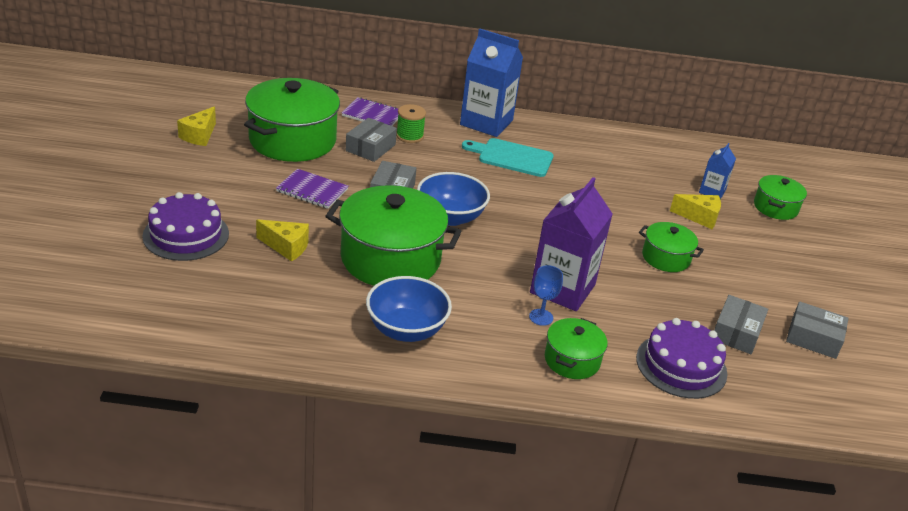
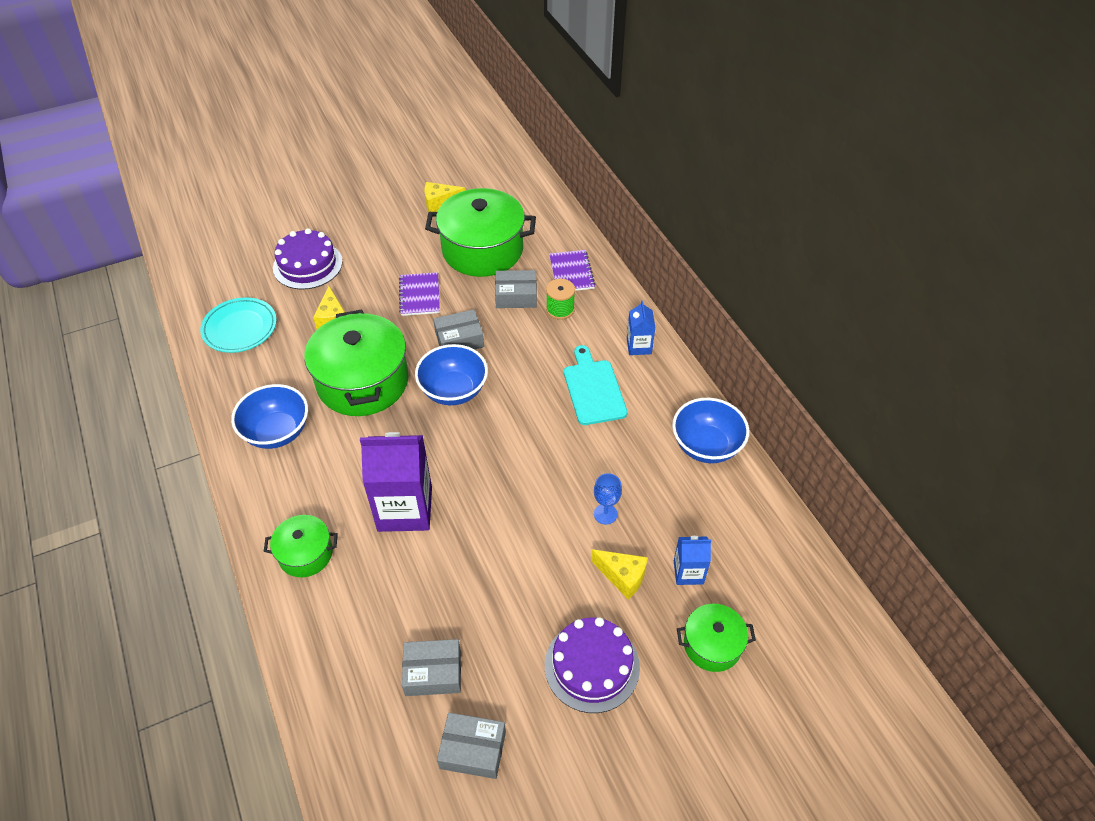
camera: 65 degrees right, 15 degrees up
blue carton [460,29,523,137] -> blue carton [627,301,656,355], size x0.51
blue goblet [529,265,563,326] -> blue goblet moved to [594,473,622,525]
purple cake [636,318,727,399] -> purple cake moved to [545,617,640,713]
green pot [639,222,704,272] -> none
yellow cheese [670,194,721,229] -> yellow cheese turned 45 degrees counterclockwise [591,549,648,600]
grey box [786,301,849,359] -> grey box turned 75 degrees counterclockwise [437,713,506,779]
none -> turquoise plate [200,297,277,353]
none -> blue bowl [672,398,749,463]

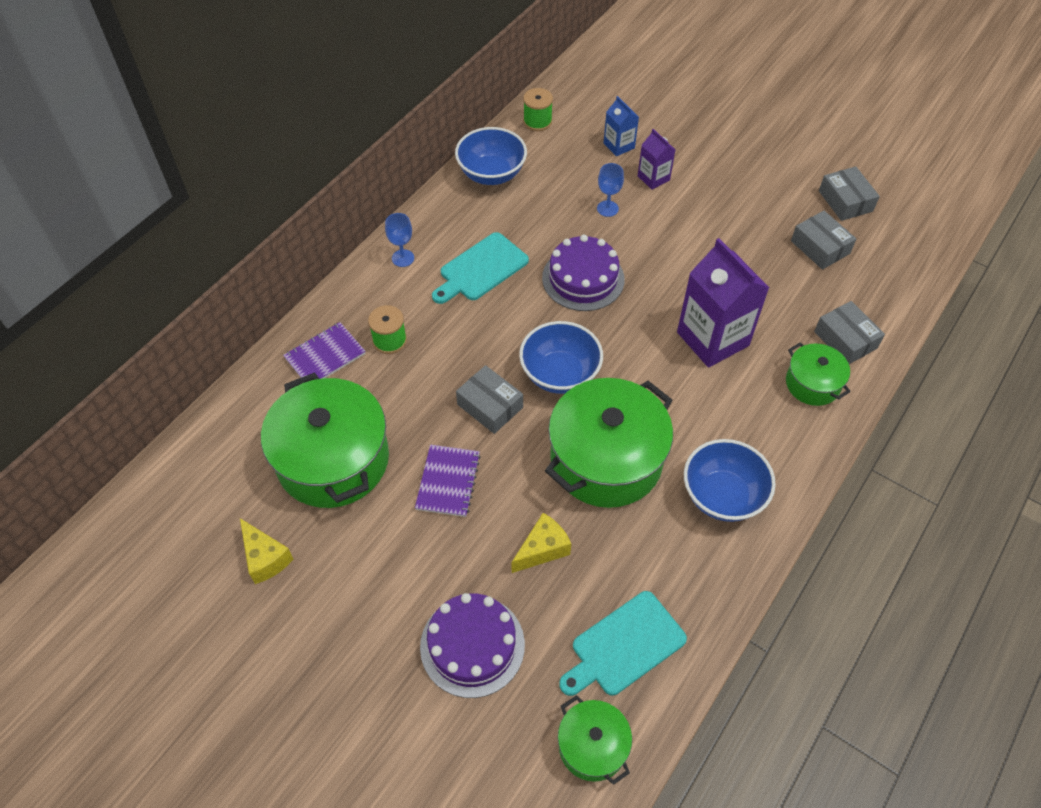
camera: 120 degrees left, 5 degrees up
turquoise plate [200,297,277,353] -> turquoise cutting board [559,591,687,696]
purple notebook [399,272,440,316] -> purple notebook turned 45 degrees counterclockwise [415,445,481,517]
grey box [495,270,537,308] -> grey box moved to [814,301,885,364]
purple cake [545,617,640,713] -> purple cake moved to [542,235,625,311]
yellow cheese [591,549,648,600] -> purple carton [638,129,675,190]
blue carton [627,301,656,355] -> blue goblet [385,213,414,267]
green pot [677,604,756,672] -> green pot moved to [558,695,632,785]
none -> green spool [523,88,553,131]

